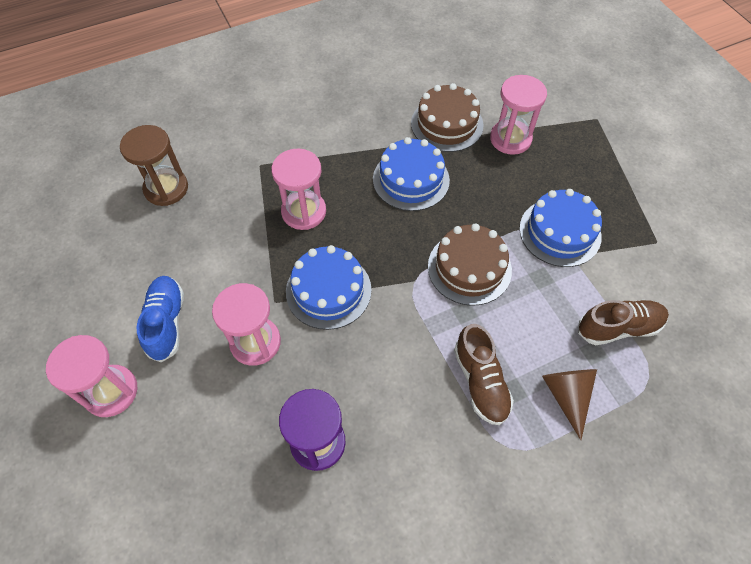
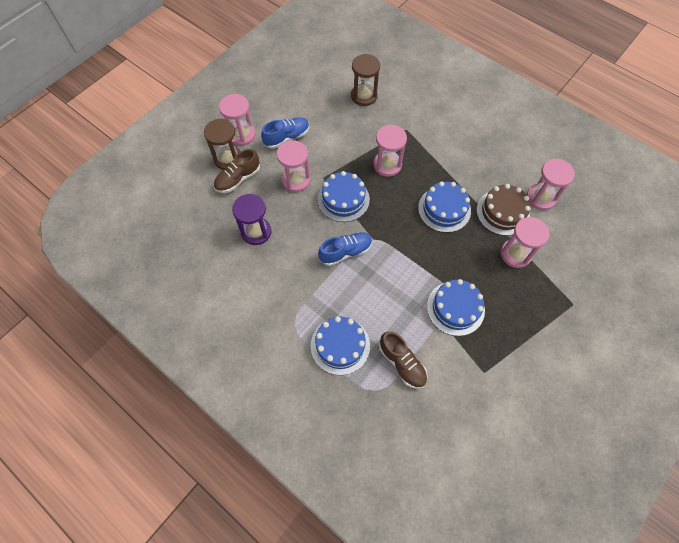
camera: 65 degrees right, 5 degrees up
brown cake [428,223,512,306] -> none
brown shoe [454,324,514,425] -> brown shoe moved to [214,149,260,193]
brown cone [542,369,597,440] -> blue cake [311,316,370,375]
none -> brown hourglass [204,119,241,170]
none -> blue shoe [318,232,372,266]
none -> pink hourglass [527,159,575,210]

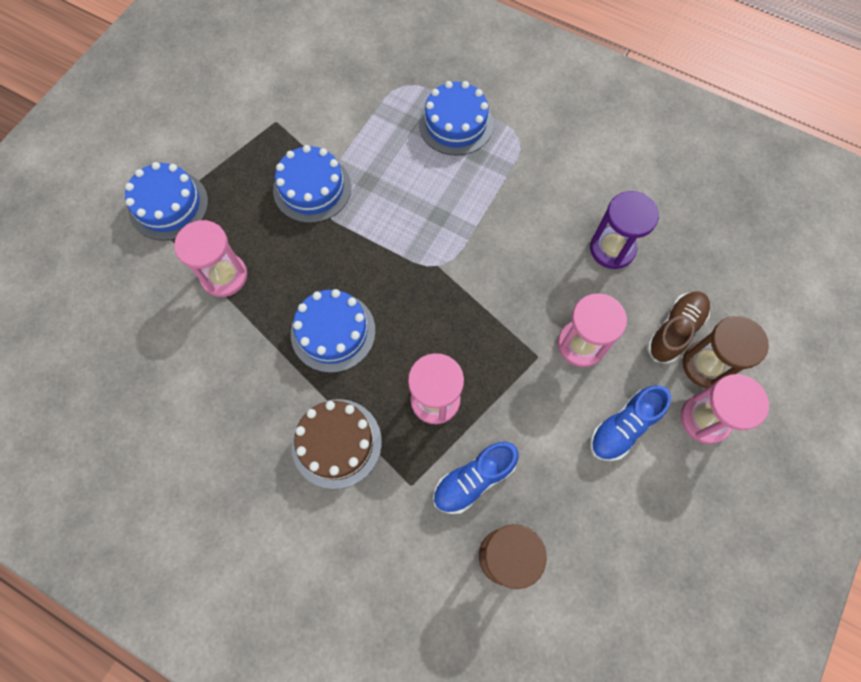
camera: 170 degrees right, 5 degrees up
blue cake [318,171,370,222] -> blue cake moved to [125,162,208,241]
blue shoe [318,232,372,266] -> blue shoe moved to [433,442,519,514]
brown shoe [379,331,428,389] -> none
brown cake [477,184,531,236] -> brown cake moved to [292,399,382,489]
pink hourglass [527,159,575,210] -> none

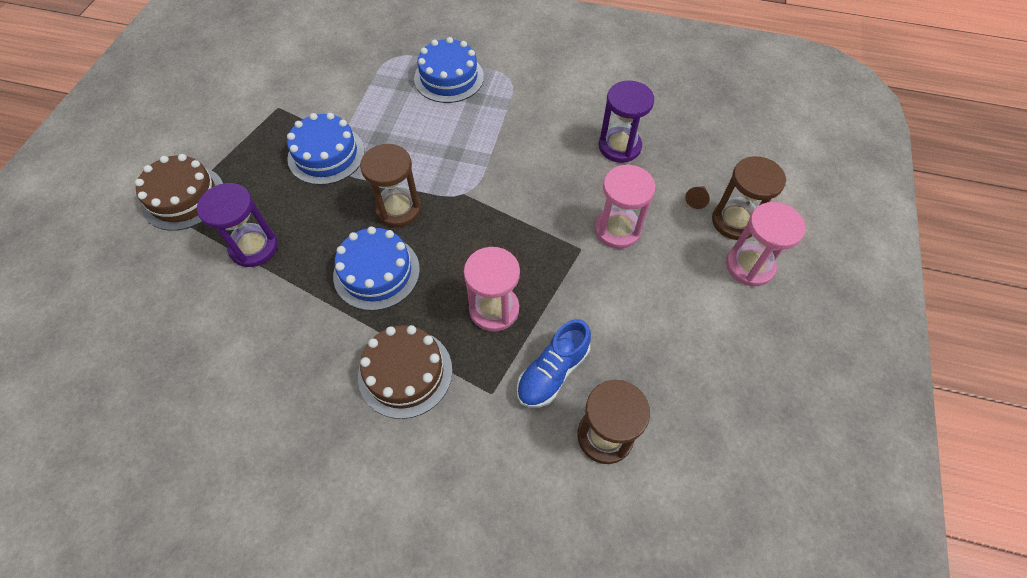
camera: 15 degrees left, 10 degrees down
blue cake [125,162,208,241] -> brown cake [135,154,223,231]
pink hourglass [174,220,247,297] -> purple hourglass [197,183,278,267]
blue shoe [590,385,671,461] -> none
brown shoe [647,291,710,364] -> brown cone [685,186,710,209]
none -> brown hourglass [360,144,421,227]

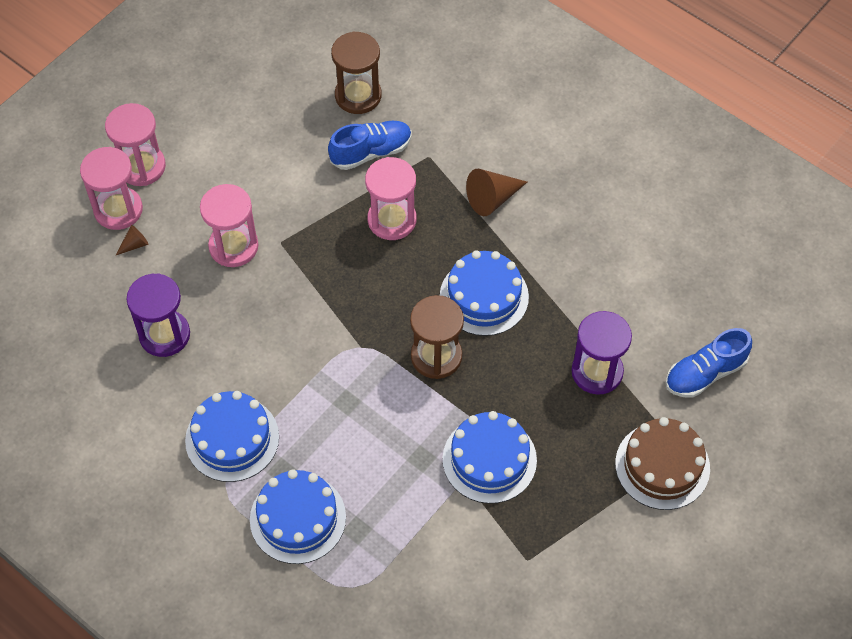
camera: 155 degrees left, 0 degrees up
brown cake [358,325,452,419] -> brown cone [466,169,527,216]
brown hourglass [712,156,786,240] -> pink hourglass [80,147,143,230]
none -> blue cake [185,391,279,482]
none -> blue shoe [665,328,752,398]

